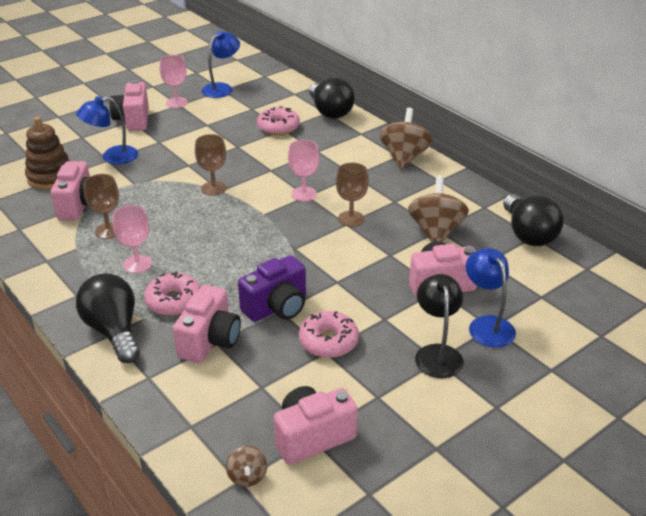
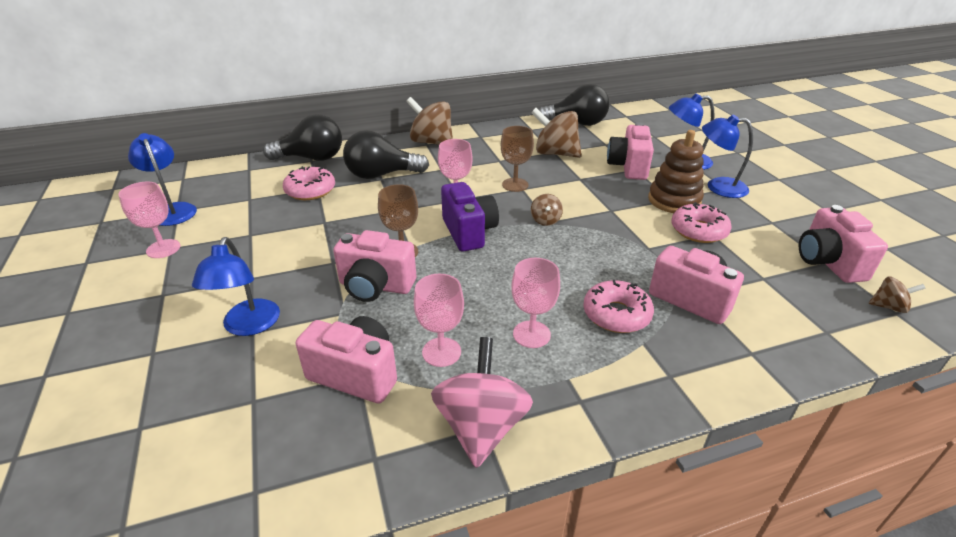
camera: 70 degrees left, 0 degrees up
brown stacking toy [25,117,70,190] -> brown stacking toy moved to [648,130,704,213]
black light bulb [76,273,140,363] -> black light bulb moved to [343,130,429,179]
brown goblet [84,174,119,239] -> pink goblet [414,274,464,367]
pink camera [109,80,149,131] -> pink camera moved to [333,230,416,302]
purple camera [238,255,306,322] -> purple camera moved to [441,182,499,252]
black lamp [415,274,464,378] -> blue lamp [702,114,753,198]
none -> pink spinning top [431,337,533,468]
none -> brown spinning top [531,194,563,226]

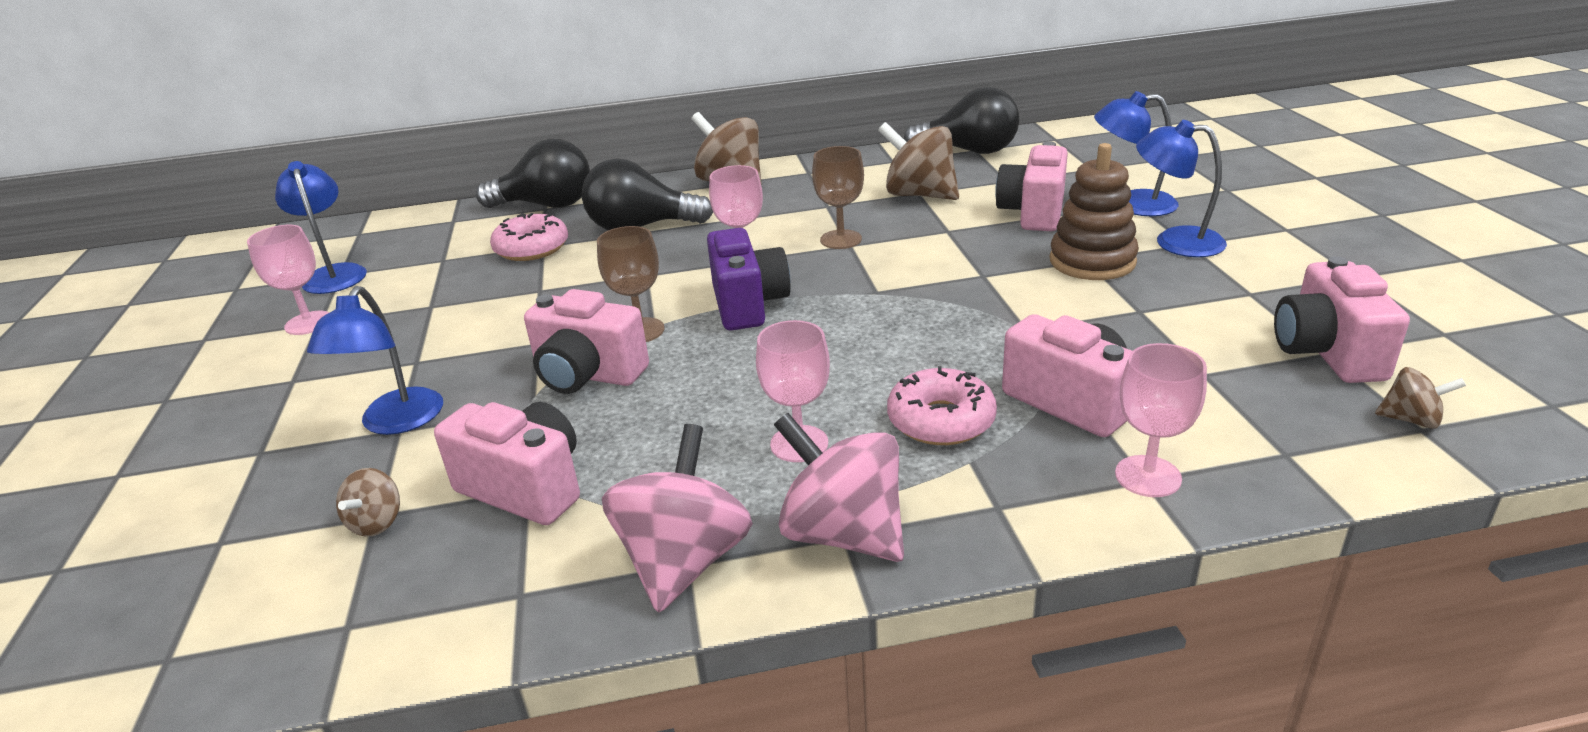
camera: 10 degrees right, 5 degrees down
pink goblet [414,274,464,367] -> pink goblet moved to [1115,343,1207,497]
brown spinning top [531,194,563,226] -> brown spinning top moved to [336,468,400,537]
pink donut [672,202,732,243] -> none
none -> pink spinning top [774,413,904,562]

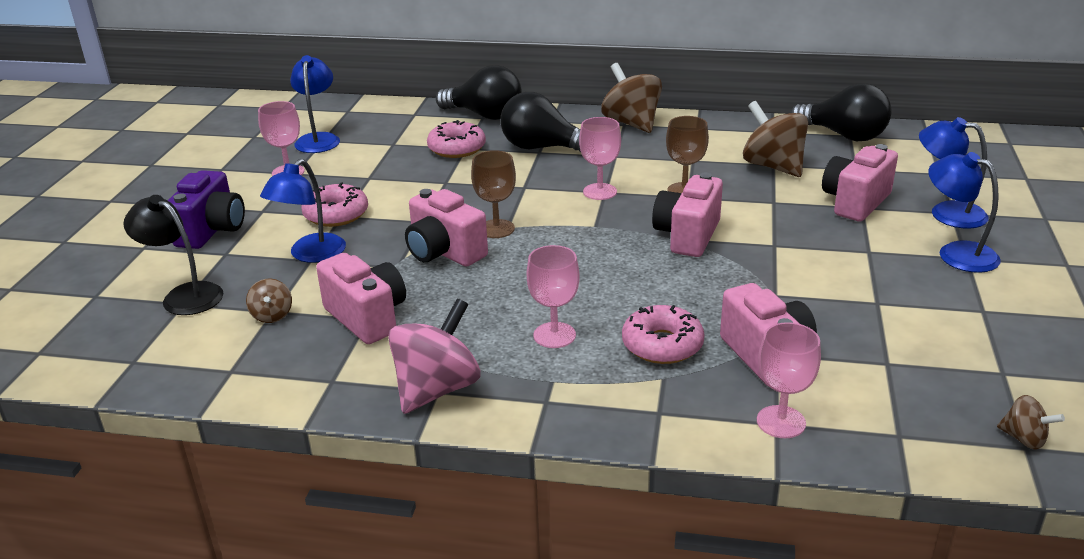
camera: 20 degrees right, 0 degrees up
brown spinning top [336,468,400,537] -> brown spinning top turned 45 degrees counterclockwise [246,278,292,323]
purple camera [707,228,791,331] -> purple camera moved to [168,170,245,249]
pink spinning top [774,413,904,562] -> none
brown stacking toy [1049,143,1139,280] -> none
pink camera [1274,256,1410,383] -> pink camera moved to [652,173,723,257]
none -> black lamp [123,195,224,315]
none -> pink donut [301,183,368,227]

